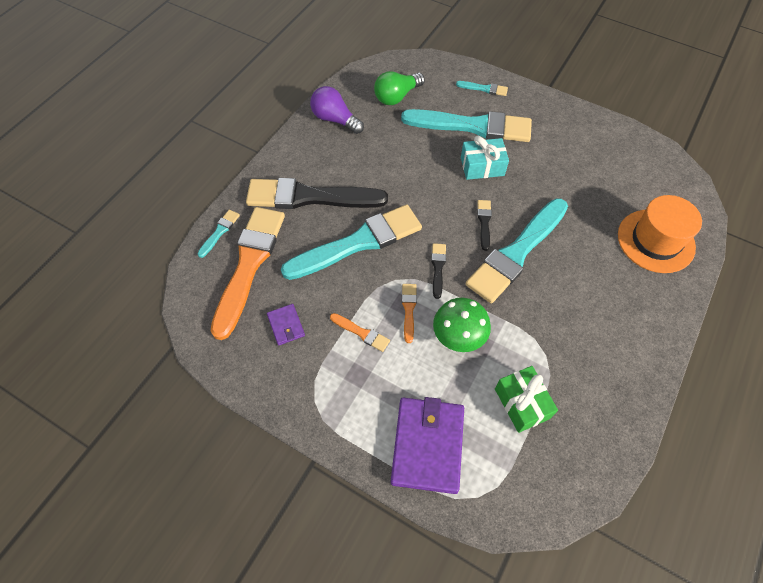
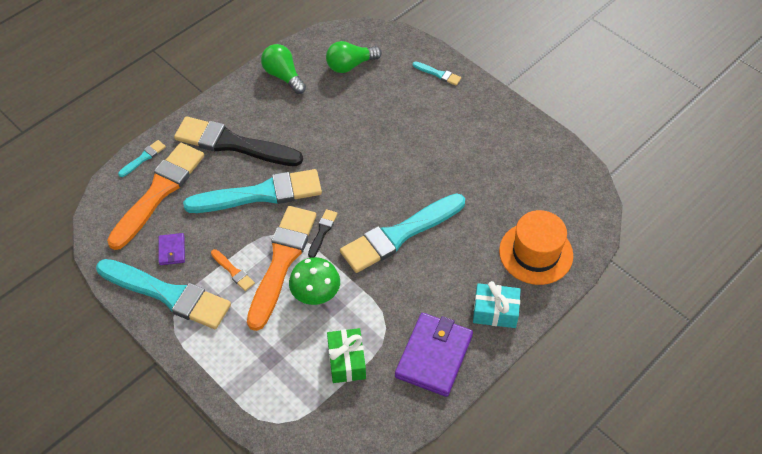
camera: 15 degrees right, 5 degrees down
purple light bulb [310,86,364,134] -> green light bulb [261,44,306,94]
purple wallet [391,397,464,494] -> purple wallet moved to [395,313,473,397]
turquoise brush [401,109,532,142] -> turquoise brush moved to [96,259,231,329]
orange brush [402,284,417,343] -> orange brush [247,206,316,331], size x2.41
turquoise gift [461,136,509,180] -> turquoise gift moved to [473,281,521,328]
black brush [477,200,492,251] -> none

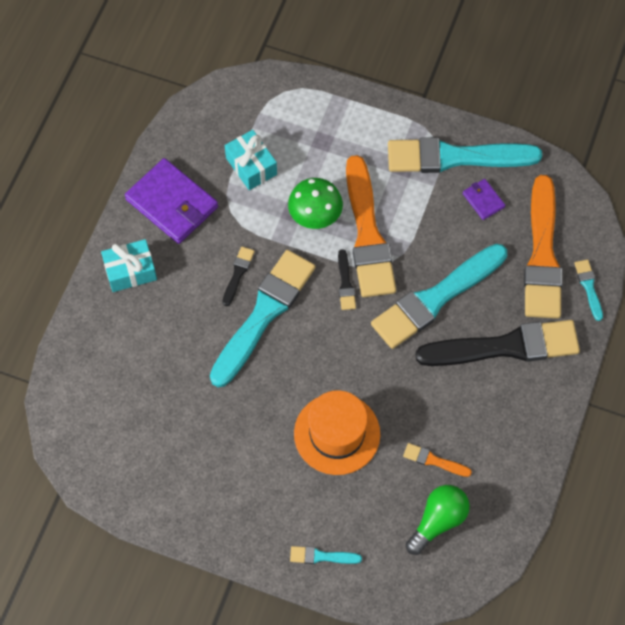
camera: 155 degrees right, 10 degrees up
turquoise brush [118,140,166,177] -> turquoise brush turned 150 degrees clockwise [574,259,603,321]
orange brush [211,249,255,291] -> orange brush moved to [403,443,472,477]
green light bulb [261,44,306,94] -> none
green gift [327,328,366,383] -> turquoise gift [225,130,277,190]
purple wallet [395,313,473,397] -> purple wallet turned 45 degrees counterclockwise [125,158,218,244]
orange hat [499,210,573,285] -> orange hat moved to [294,390,380,475]
none -> black brush [222,246,255,306]

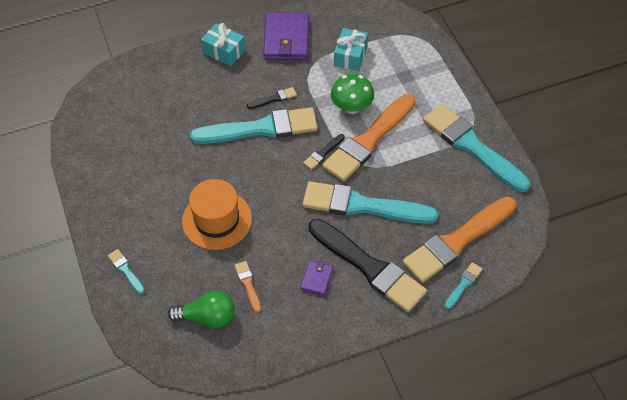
camera: 50 degrees right, 10 degrees down
purple wallet [462,179,505,220] -> purple wallet moved to [301,261,333,296]

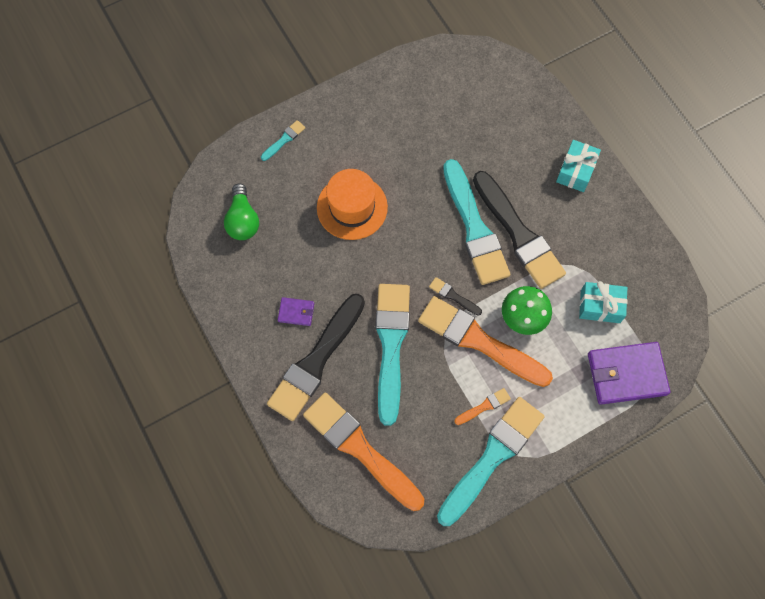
camera: 80 degrees right, 15 degrees up
orange brush [235,261,261,313] -> orange brush moved to [454,388,511,425]
black brush [247,87,297,109] -> black brush [473,171,566,289], size x2.41
purple wallet [263,12,309,60] -> purple wallet moved to [588,342,670,405]
turquoise brush [444,262,483,309] -> none

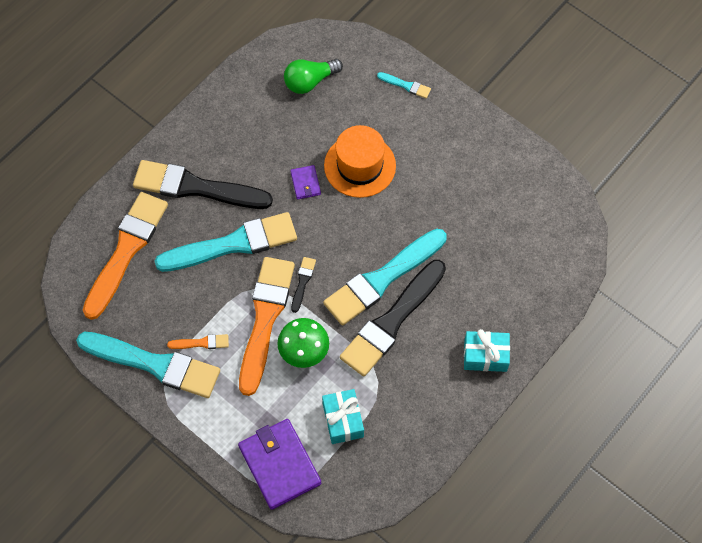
camera: 70 degrees right, 5 degrees down
purple wallet [278,297,314,326] -> purple wallet moved to [290,165,321,199]
orange brush [454,388,511,425] -> orange brush turned 45 degrees counterclockwise [167,334,229,349]

